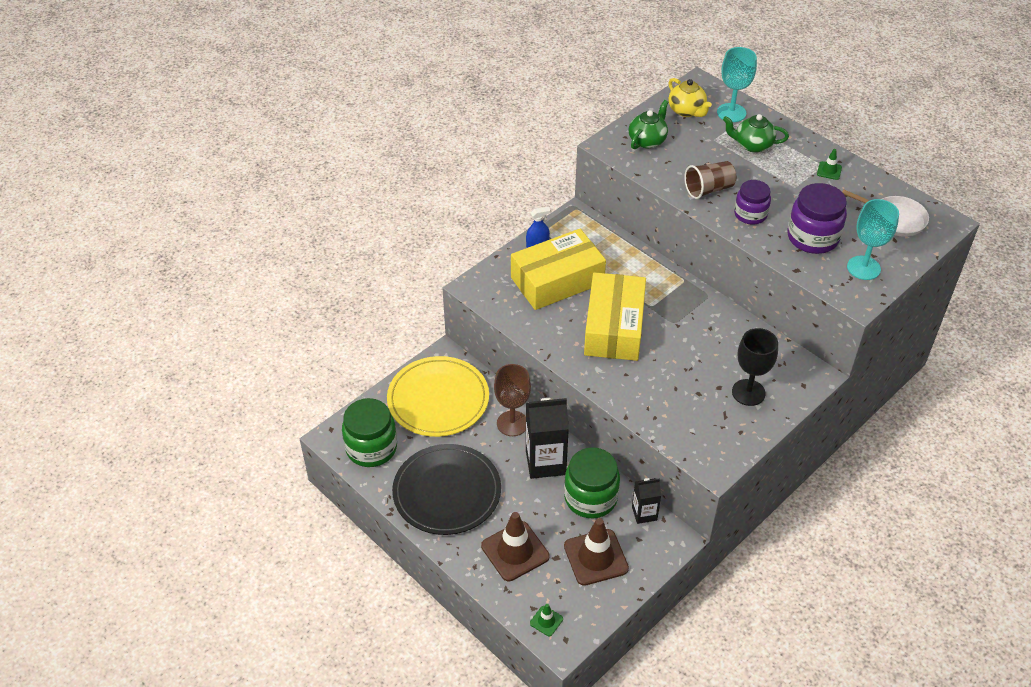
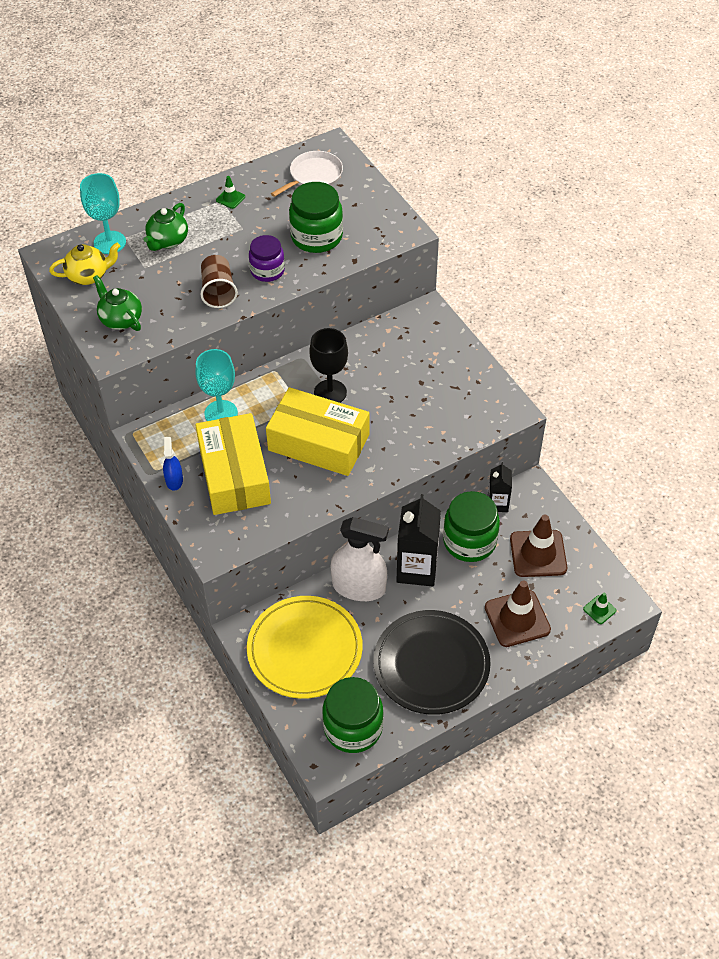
camera: 75 degrees left, 5 degrees up
brown goblet [494,364,531,436] -> white spray bottle [331,517,389,601]
black goblet [732,328,778,406] -> black goblet moved to [309,328,348,403]
purple jar [787,183,847,254] -> green jar [289,182,343,253]
turquoise goblet [847,199,899,280] -> turquoise goblet moved to [195,349,238,421]

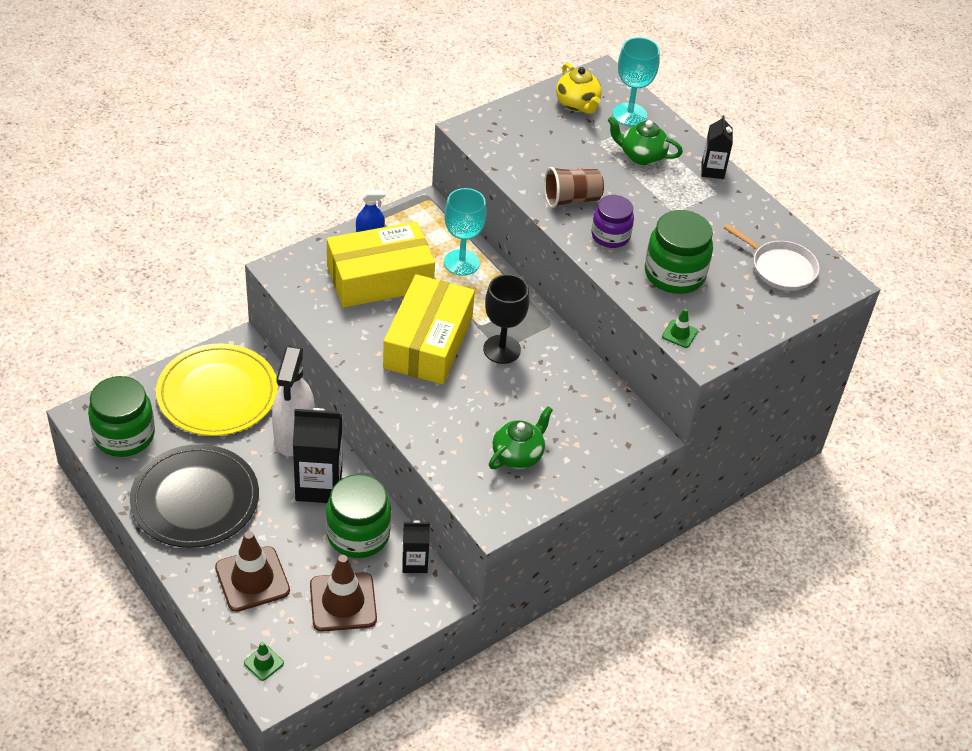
camera: 80 degrees right, 5 degrees down
green teapot [93,275,142,331] -> green teapot moved to [489,406,553,469]
green traffic cone [216,176,245,209] -> green traffic cone moved to [662,308,698,348]
none -> black carton [702,115,733,179]

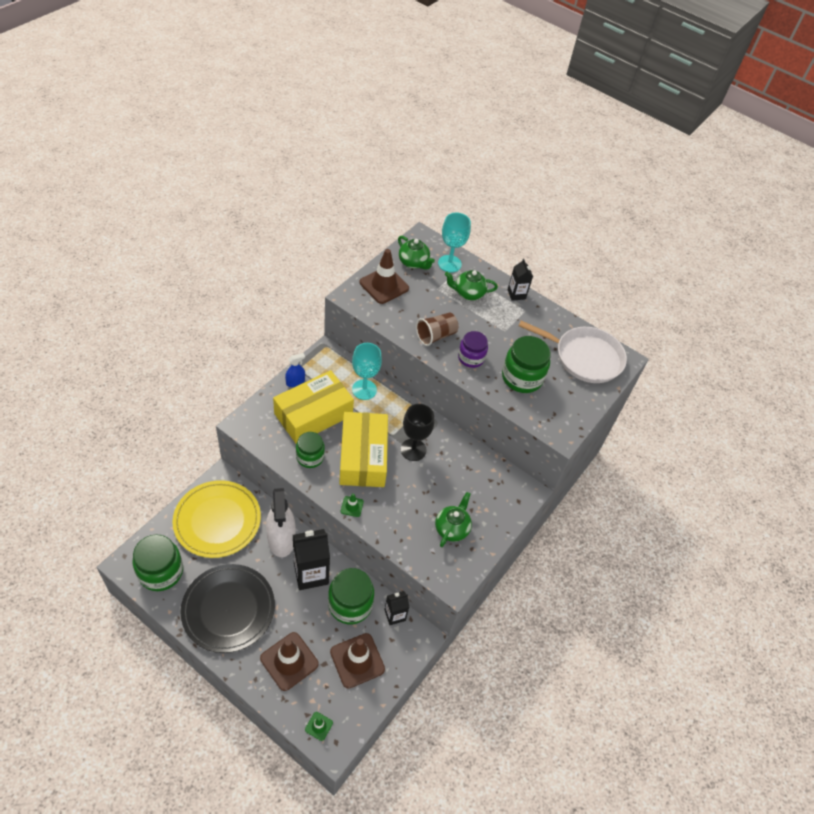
camera: 20 degrees left, 5 degrees up
yellow teapot [556,63,602,114] -> green teapot [398,236,435,270]
green traffic cone [662,308,698,348] -> green traffic cone moved to [341,493,364,517]
white pan [724,224,819,291] -> white pan [519,321,627,383], size x1.57
none -> green jar [296,432,325,468]
none -> brown traffic cone [360,249,409,304]

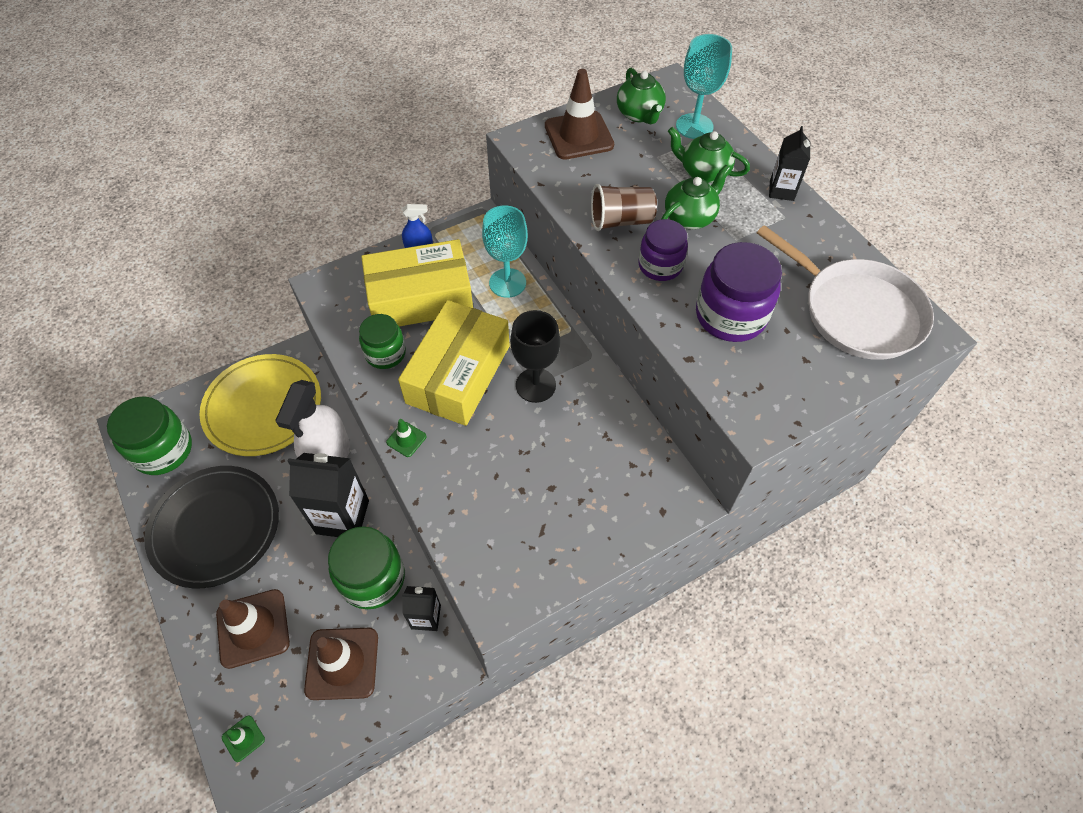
camera: 30 degrees right, 5 degrees up
green teapot [435,492,472,547] -> green teapot moved to [661,165,731,229]
green jar [502,336,551,393] -> purple jar [696,242,782,342]

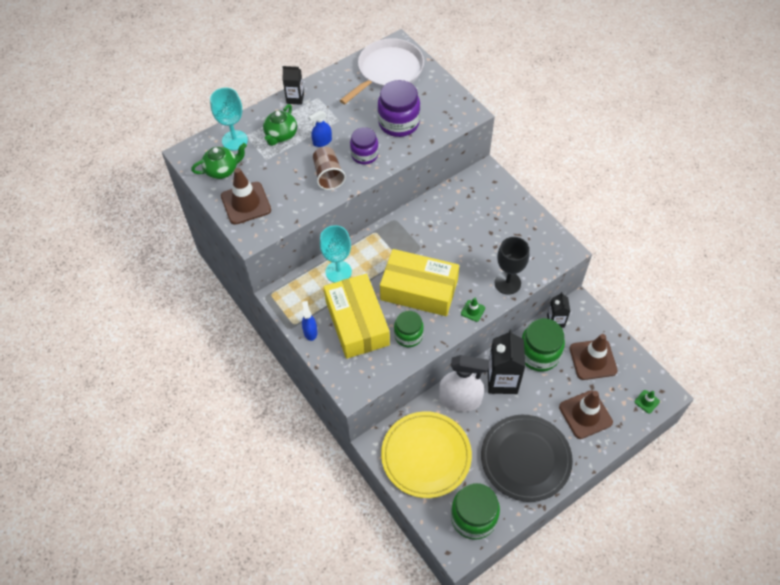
camera: 95 degrees left, 0 degrees up
black goblet [510,310,560,403] -> black goblet moved to [495,237,529,295]
green teapot [661,165,731,229] -> blue spray bottle [309,111,332,147]

